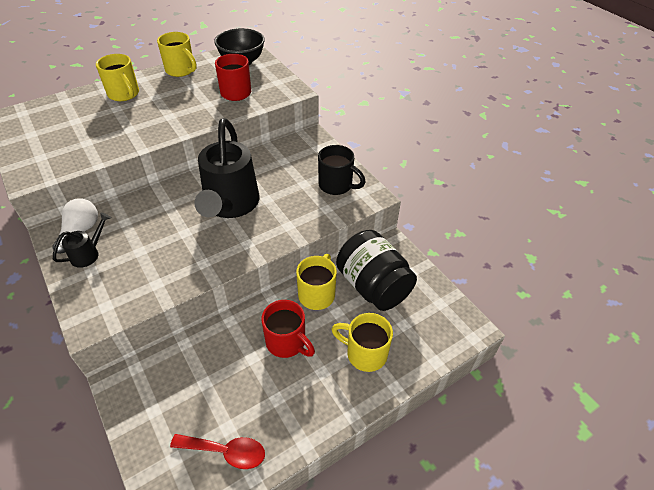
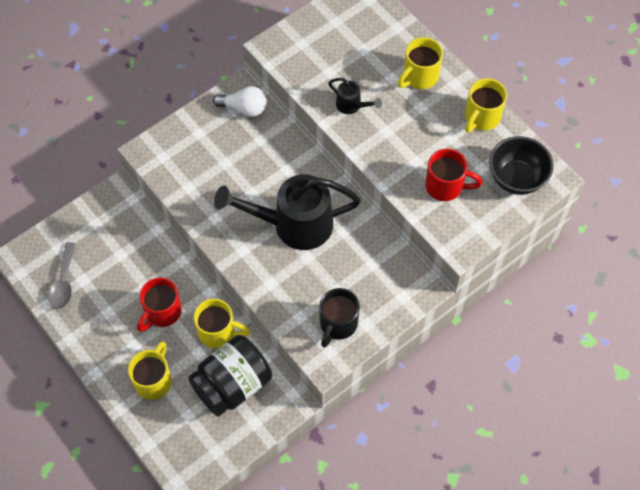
camera: 85 degrees right, 15 degrees up
black watering can [53,213,111,268] -> black watering can moved to [328,78,382,114]
red spoon [170,434,265,469] -> grey spoon [48,242,76,309]

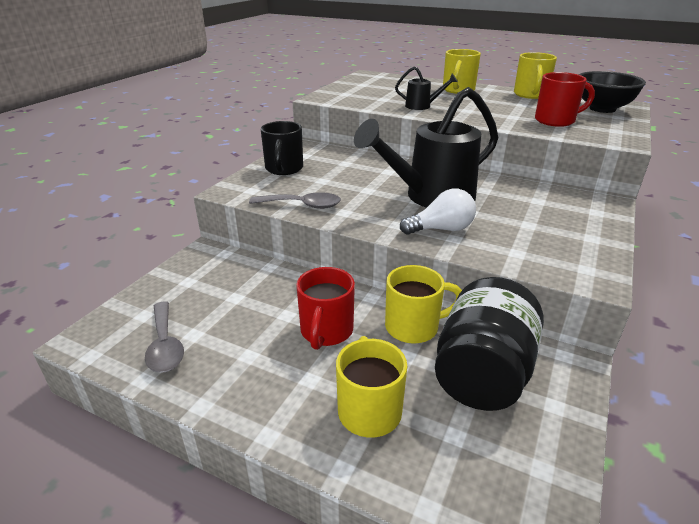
camera: 25 degrees left, 30 degrees down
white light bulb [213,86,267,117] -> white light bulb moved to [400,189,476,235]
black mug [319,288,360,347] -> black mug moved to [261,121,303,175]
none -> grey spoon [249,192,341,209]

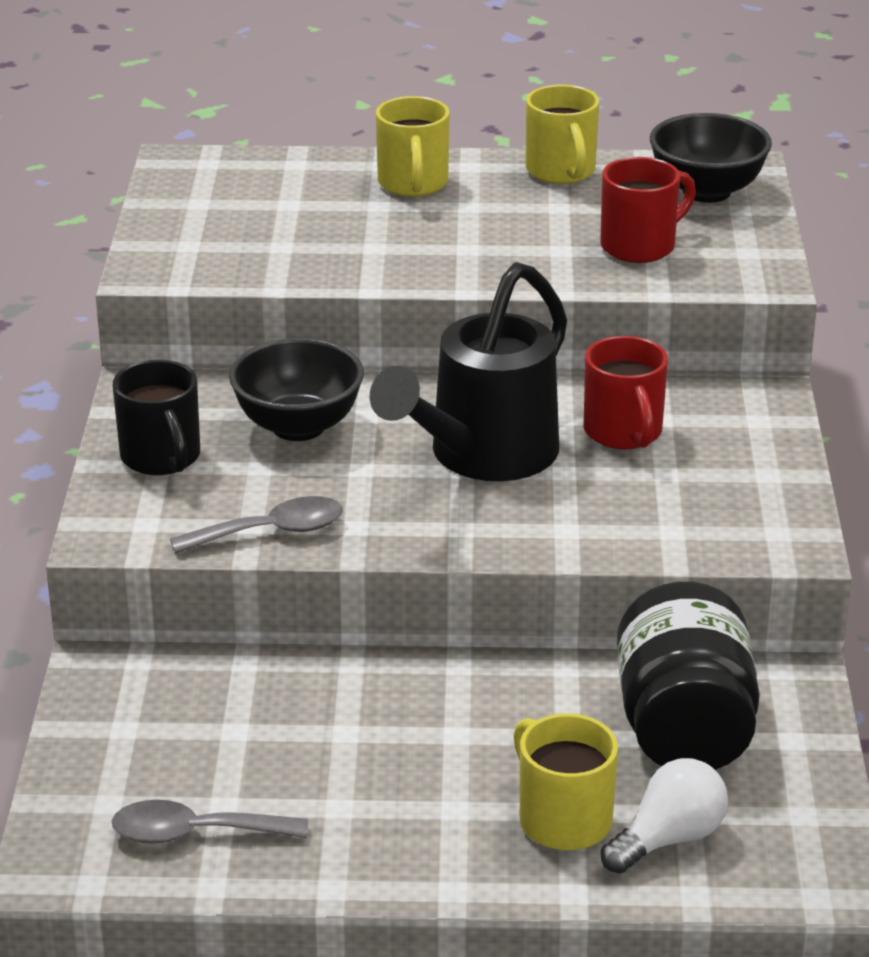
camera: 25 degrees left, 0 degrees up
grey spoon [145,302,184,373] -> grey spoon turned 135 degrees clockwise [112,800,308,844]
red mug [296,267,355,350] -> red mug moved to [584,336,668,449]
yellow mug [385,265,462,344] -> none
black watering can [395,67,458,110] -> none
white light bulb [400,189,476,235] -> white light bulb moved to [601,758,728,874]
none -> black bowl [229,338,364,441]

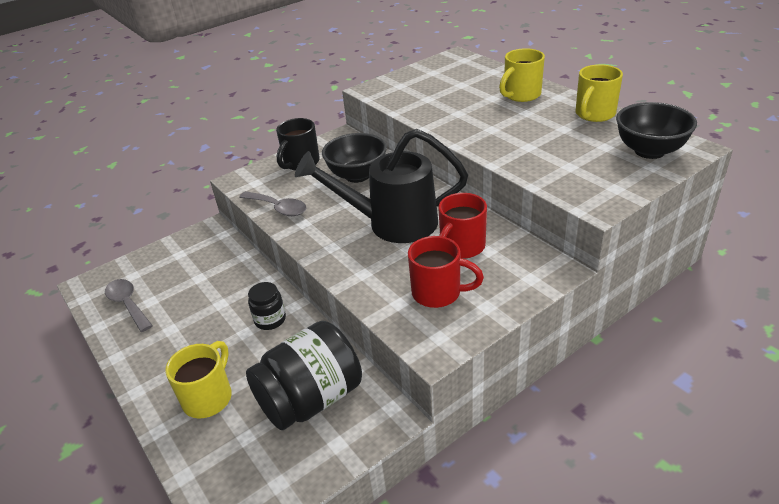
camera: 55 degrees right, 5 degrees up
red mug [600,157,696,263] -> red mug moved to [408,236,484,308]
white light bulb [601,758,728,874] -> none
none -> black jar [248,282,286,330]

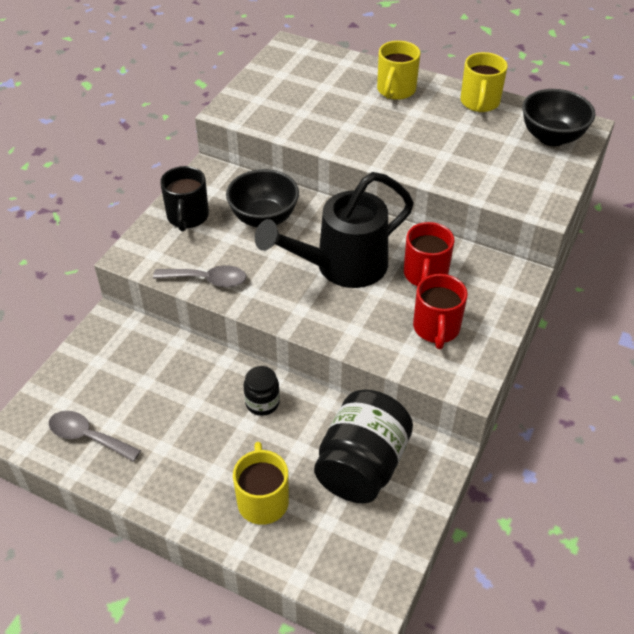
camera: 30 degrees left, 10 degrees up
red mug [408,236,484,308] -> red mug turned 105 degrees clockwise [413,274,468,349]

